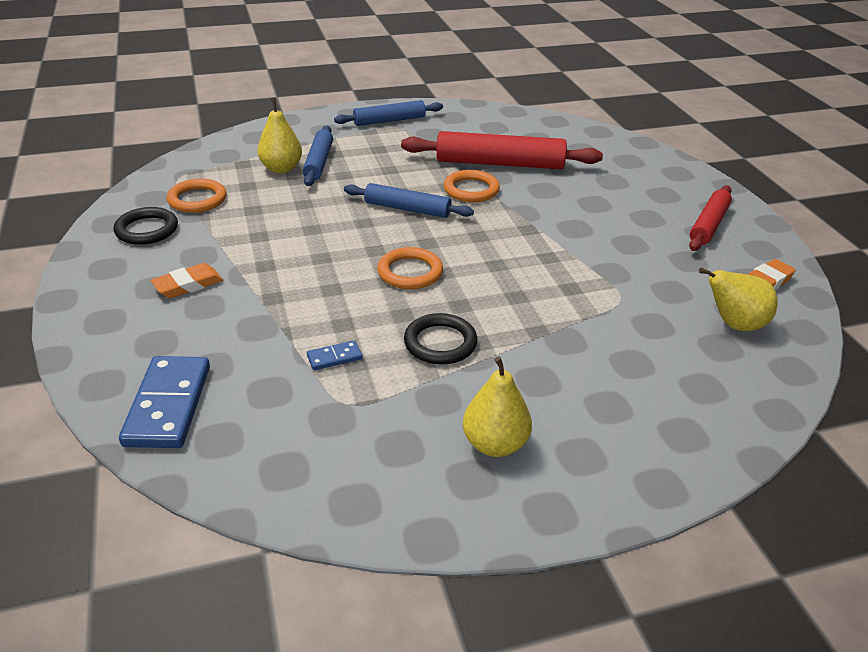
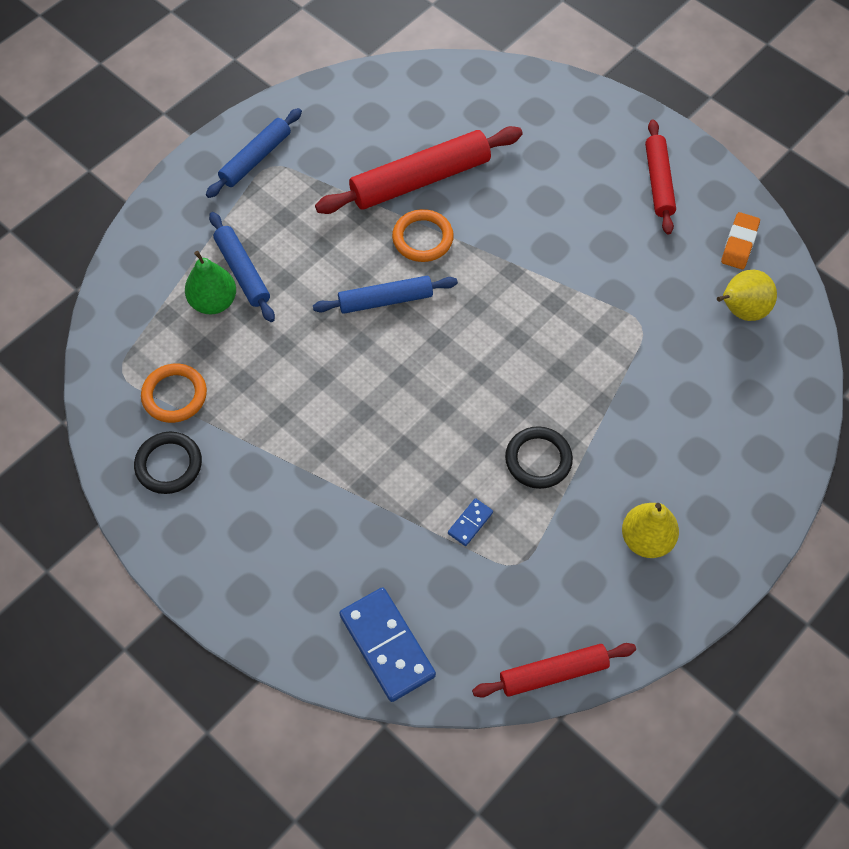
camera: 30 degrees left, 25 degrees up
orange eraser [151,263,223,298] -> none
yellow pear [257,98,302,173] -> green pear [185,251,236,315]
orange ring [377,247,443,289] -> none
none -> red rolling pin [472,643,636,698]

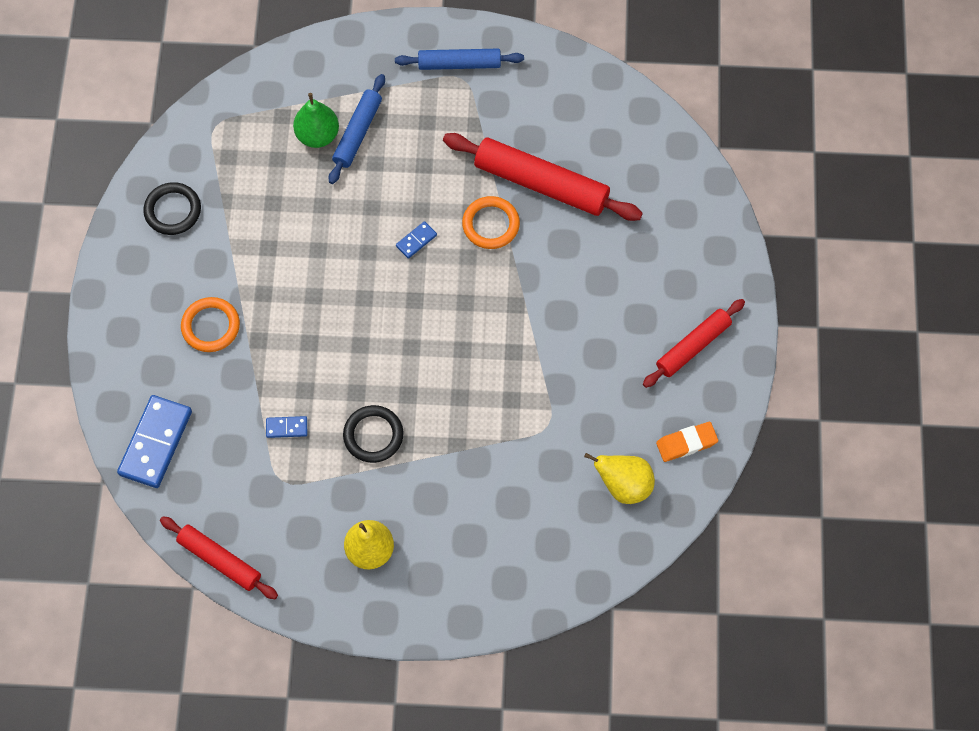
camera: 50 degrees right, 5 degrees up
orange ring [141,364,207,423] -> orange ring moved to [181,297,240,352]
blue rolling pin [313,276,458,314] -> blue domino [396,221,437,259]

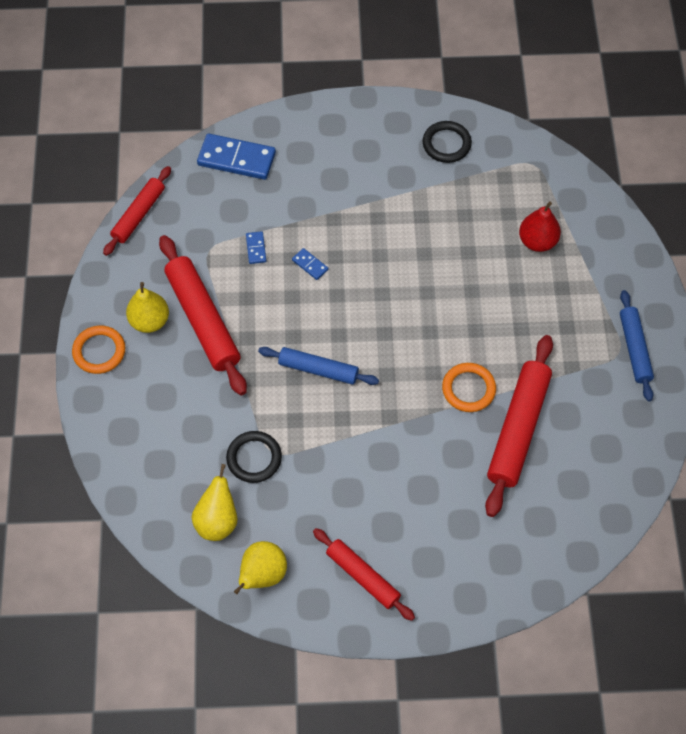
camera: 85 degrees right, 5 degrees down
orange ring [181,297,240,352] -> orange ring moved to [72,326,125,374]
green pear [293,93,339,148] -> red pear [519,202,561,252]
blue rolling pin [329,74,385,184] -> blue rolling pin moved to [258,347,379,385]
black ring [343,405,403,463] -> black ring moved to [226,431,282,483]
blue domino [396,221,437,259] -> blue domino moved to [292,248,328,280]
orange eraser [656,422,718,462] -> yellow pear [234,541,287,594]
none -> red rolling pin [159,235,247,395]

